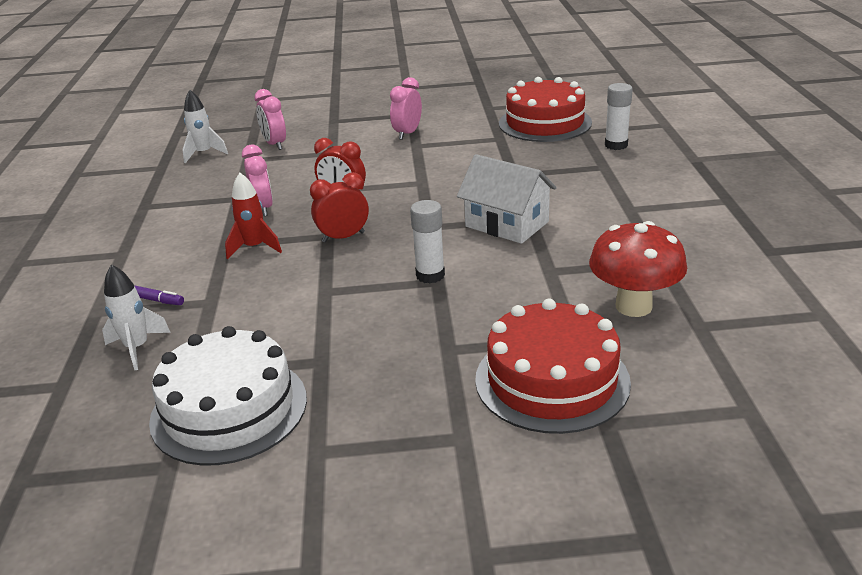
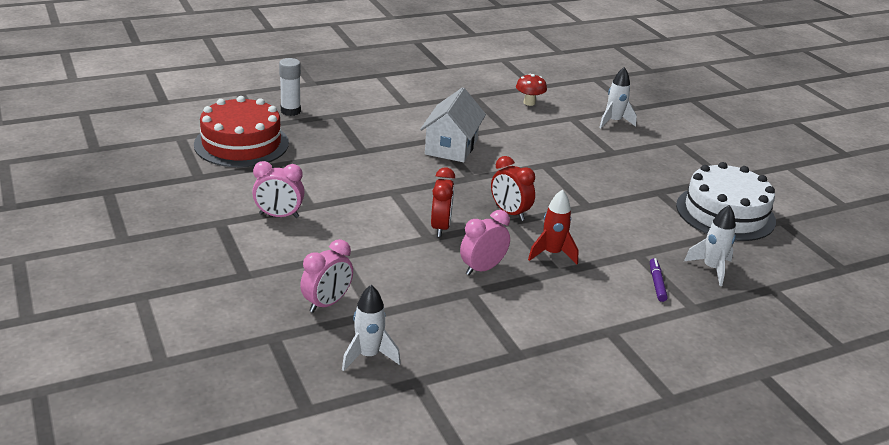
camera: 115 degrees left, 0 degrees up
white glue stick [410,200,445,283] -> none
red cake [475,299,631,434] -> white rocket [599,67,637,128]
red mushroom [589,221,687,317] -> red mushroom [516,74,547,106], size x0.56

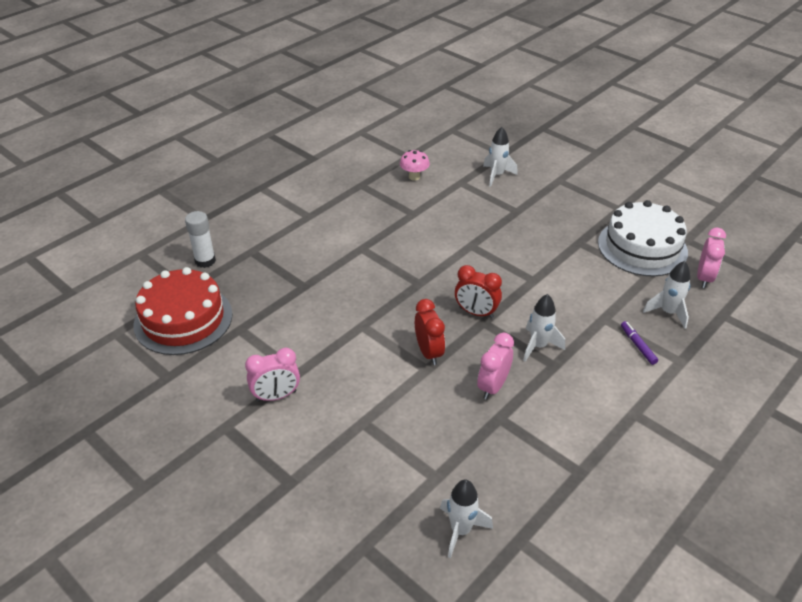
camera: 20 degrees left, 10 degrees up
pink clock [300,239,353,313] -> pink clock moved to [697,228,726,288]
white house [420,87,486,162] -> none
red mushroom [516,74,547,106] -> pink mushroom [400,150,430,181]
red rocket [528,189,578,264] -> white rocket [523,294,565,362]

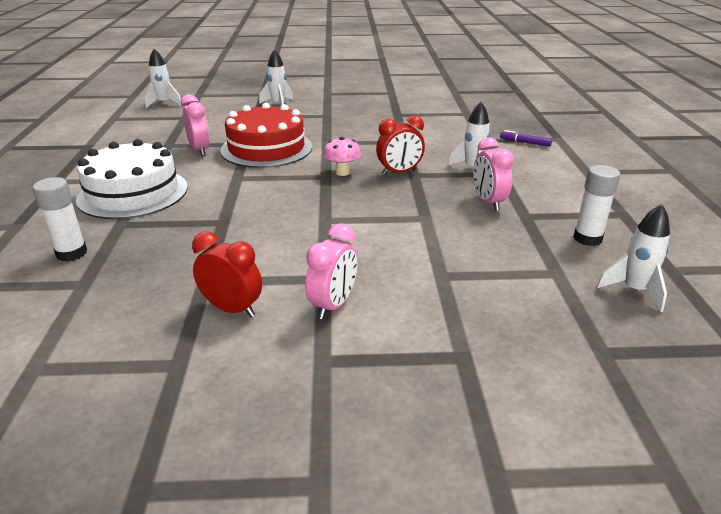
camera: 45 degrees left, 10 degrees down
red cake [133,267,233,355] -> red cake moved to [220,103,312,168]
pink mushroom [400,150,430,181] -> pink mushroom moved to [323,137,361,176]
red clock [415,299,445,365] -> red clock moved to [192,231,262,317]
white cake [598,200,688,276] -> white cake moved to [76,139,188,219]
white rocket [643,261,690,329] -> white rocket moved to [144,48,181,108]
pink clock [697,228,726,288] -> pink clock moved to [181,95,210,156]
none -> white glue stick [573,165,620,246]

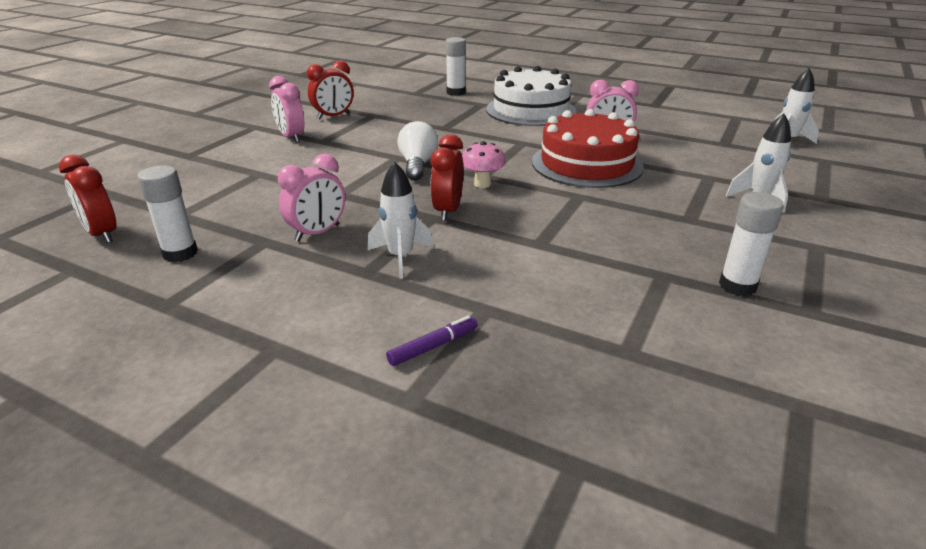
camera: 120 degrees right, 0 degrees up
pink clock [473,137,514,211] -> pink clock turned 120 degrees clockwise [278,154,345,241]
white rocket [596,204,670,312] -> red clock [59,154,116,243]
none -> white light bulb [397,121,438,181]
none -> white glue stick [719,192,784,296]

